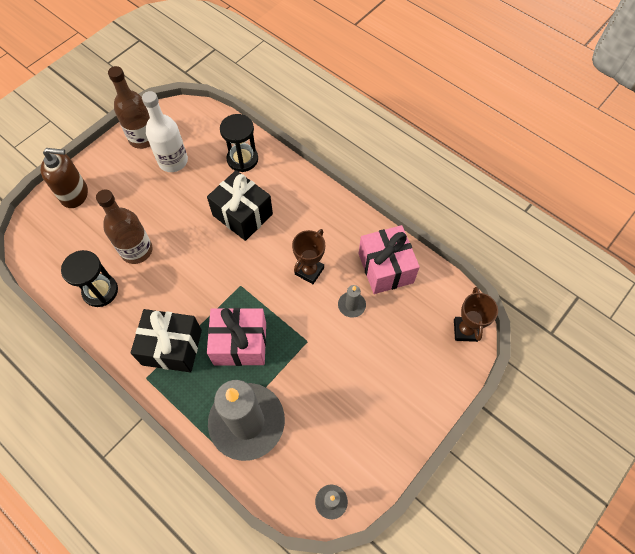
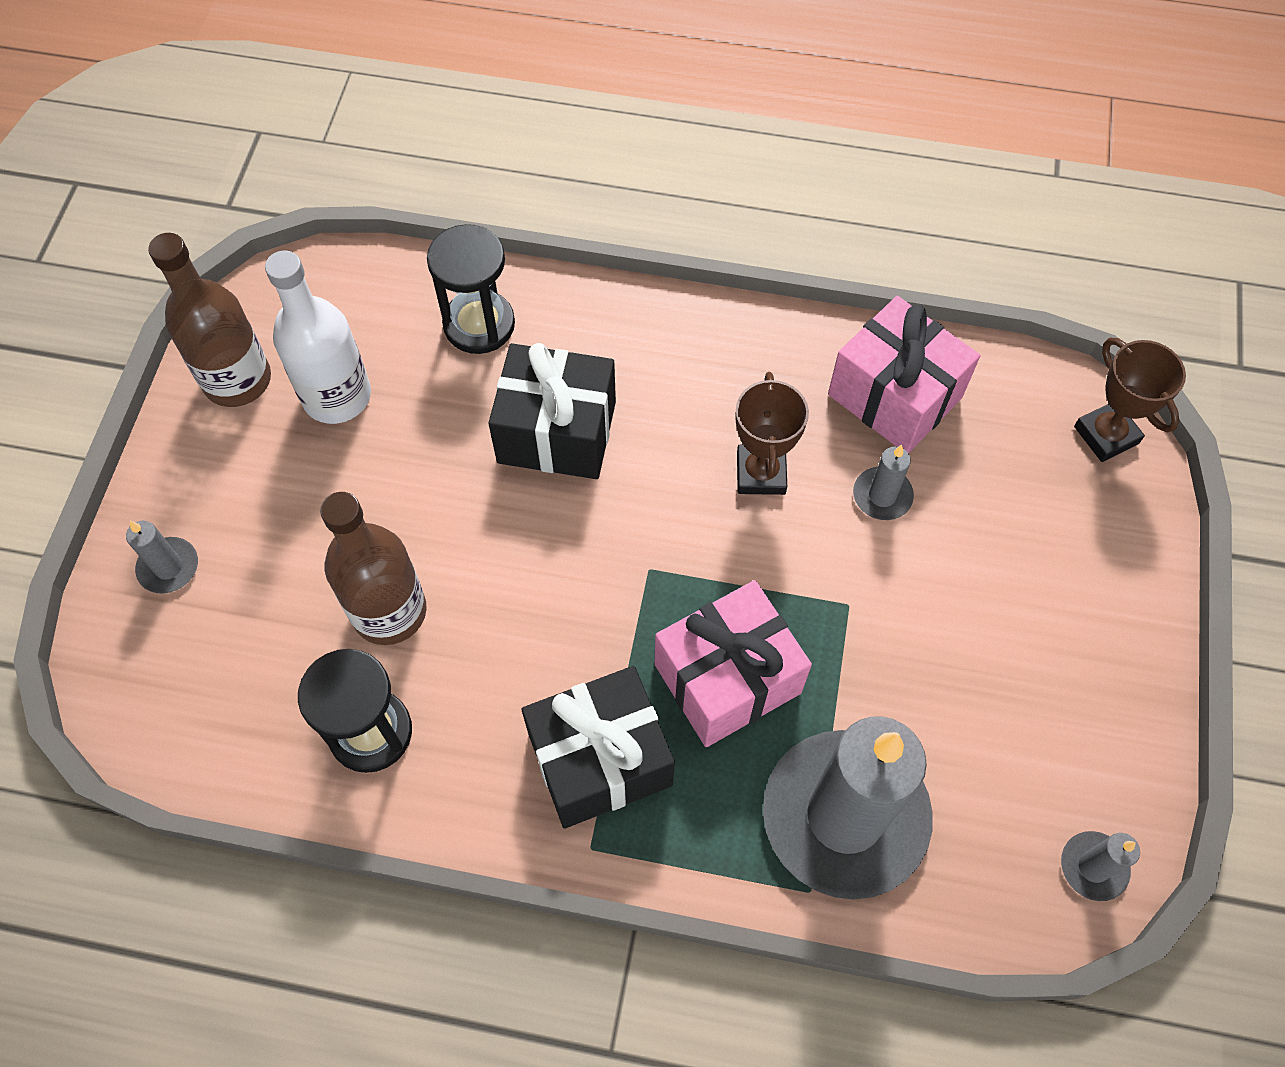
camera: 30 degrees left, 0 degrees up
brown soap dispenser [41,148,88,208] -> grey candle [126,521,198,594]

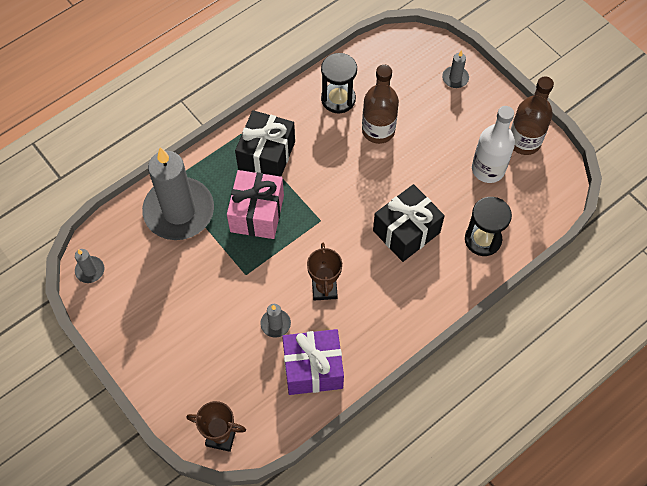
camera: 130 degrees right, 0 degrees up
brown trophy [735,372,809,495] -> brown trophy turned 45 degrees clockwise [307,243,342,301]
pink gift [828,296,980,453] -> purple gift [282,329,344,395]

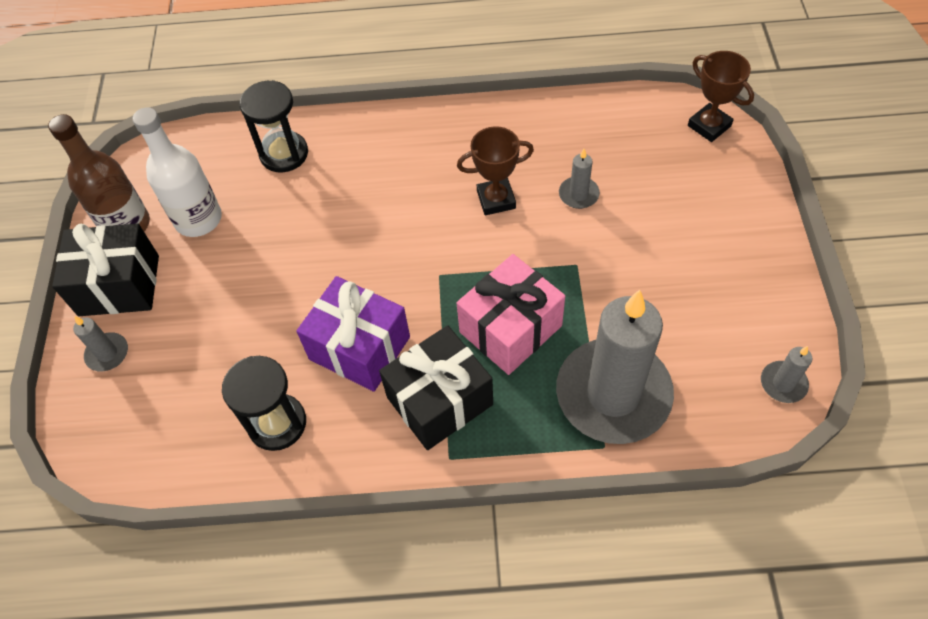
camera: 140 degrees left, 5 degrees down
purple gift [282,329,344,395] -> purple gift moved to [296,276,410,392]
brown trophy [307,243,342,301] -> brown trophy turned 45 degrees clockwise [457,126,534,215]
brown bottle [362,65,399,144] -> none
black gift [373,184,445,262] -> black gift moved to [52,223,159,316]

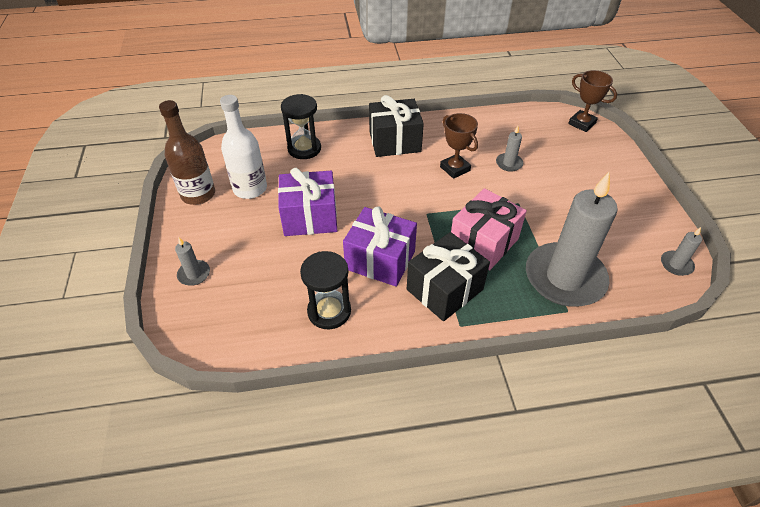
camera: 10 degrees left, 10 degrees down
black gift [52,223,159,316] -> black gift moved to [369,95,424,157]
brown trophy [457,126,534,215] -> brown trophy turned 75 degrees clockwise [440,113,478,179]
none -> purple gift [278,168,337,236]

